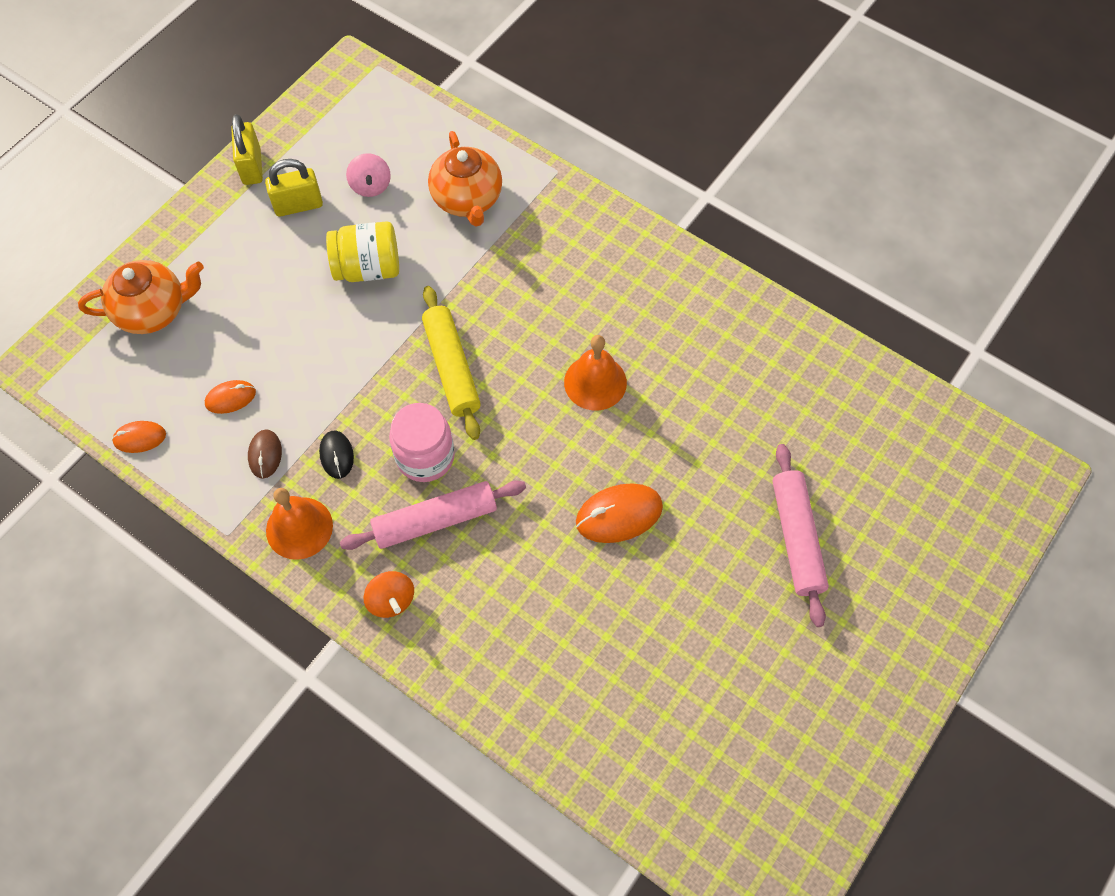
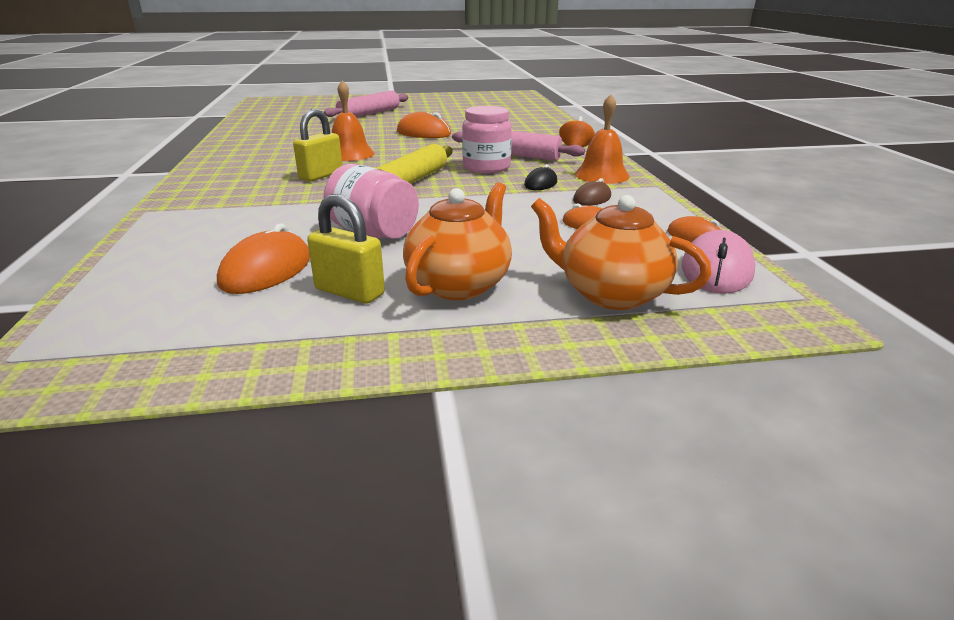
camera: 135 degrees left, 35 degrees down
yellow padlock [231,114,263,185] -> yellow padlock moved to [293,109,342,181]
yellow jar [326,221,399,282] -> pink jar [323,164,419,239]
pink spinning top [346,153,391,197] -> orange mouse [217,223,310,294]
orange teapot [428,131,502,226] -> orange teapot moved to [403,182,512,300]
none -> pink mouse [682,230,756,294]

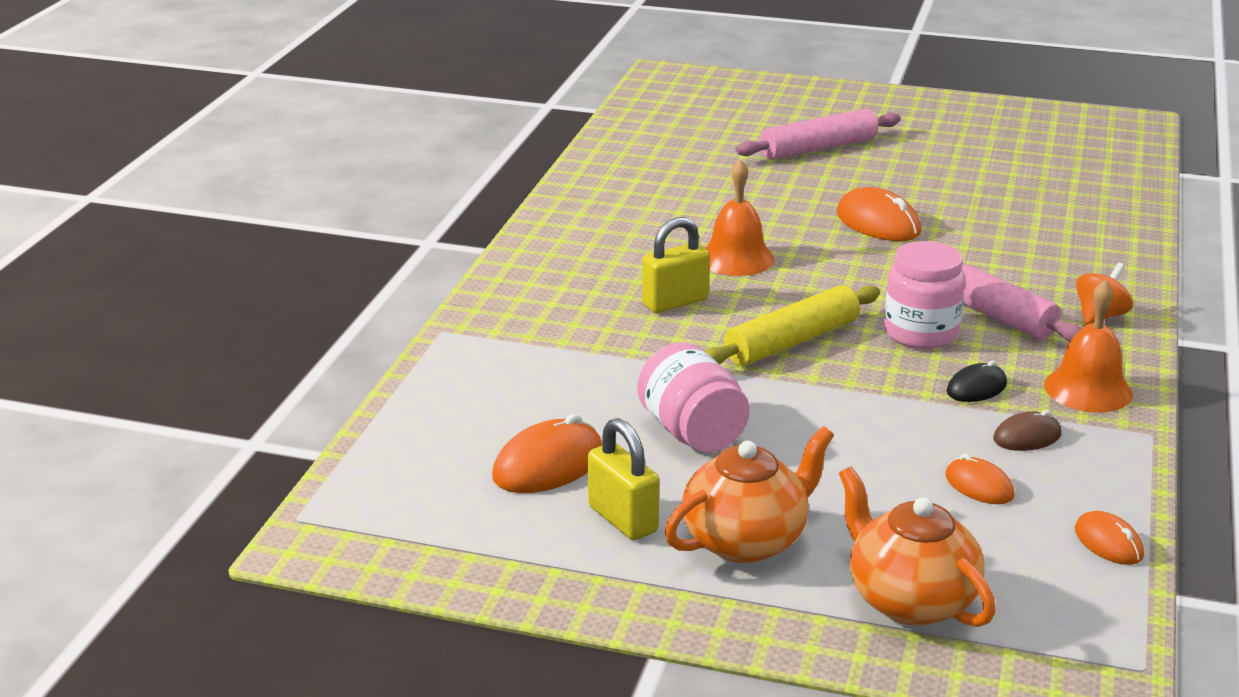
camera: 25 degrees right, 0 degrees up
pink mouse [682,230,756,294] -> none

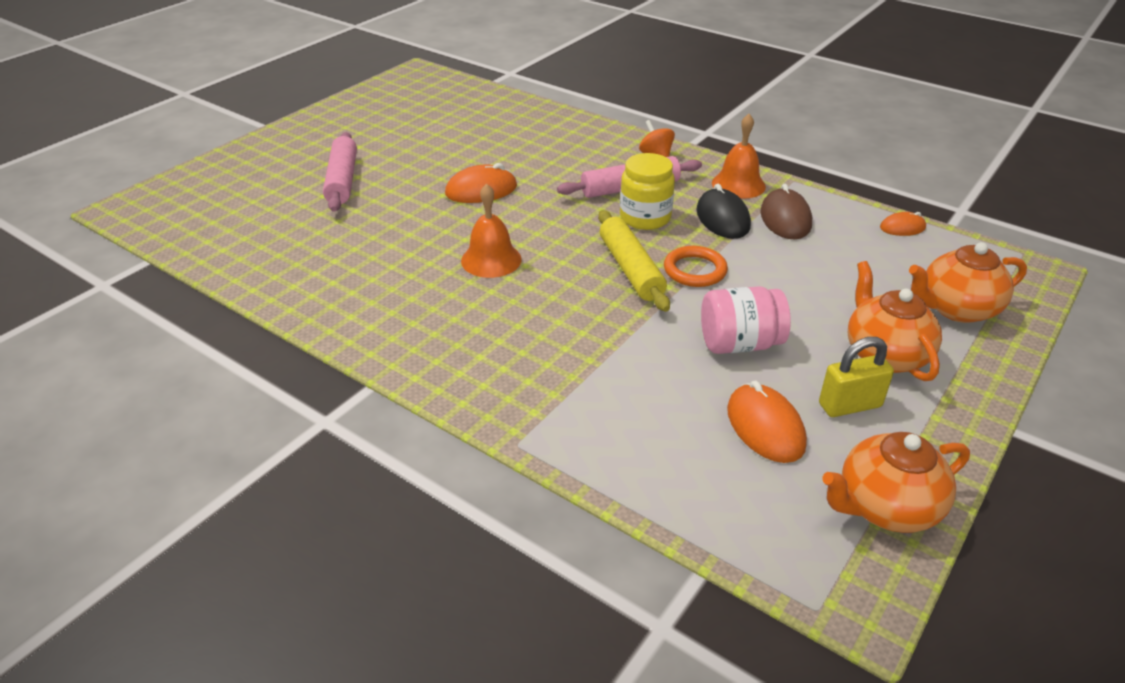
camera: 70 degrees left, 10 degrees up
yellow padlock [642,217,710,313] -> none
pink jar [884,241,965,349] -> yellow jar [620,153,675,230]
orange mouse [945,453,1014,504] -> none
black mouse [947,361,1007,402] -> black mouse [696,184,751,239], size x1.67
brown mouse [993,410,1061,451] -> brown mouse [760,184,812,240], size x1.67
none -> orange ring [664,246,728,287]
none -> orange teapot [822,432,970,533]

